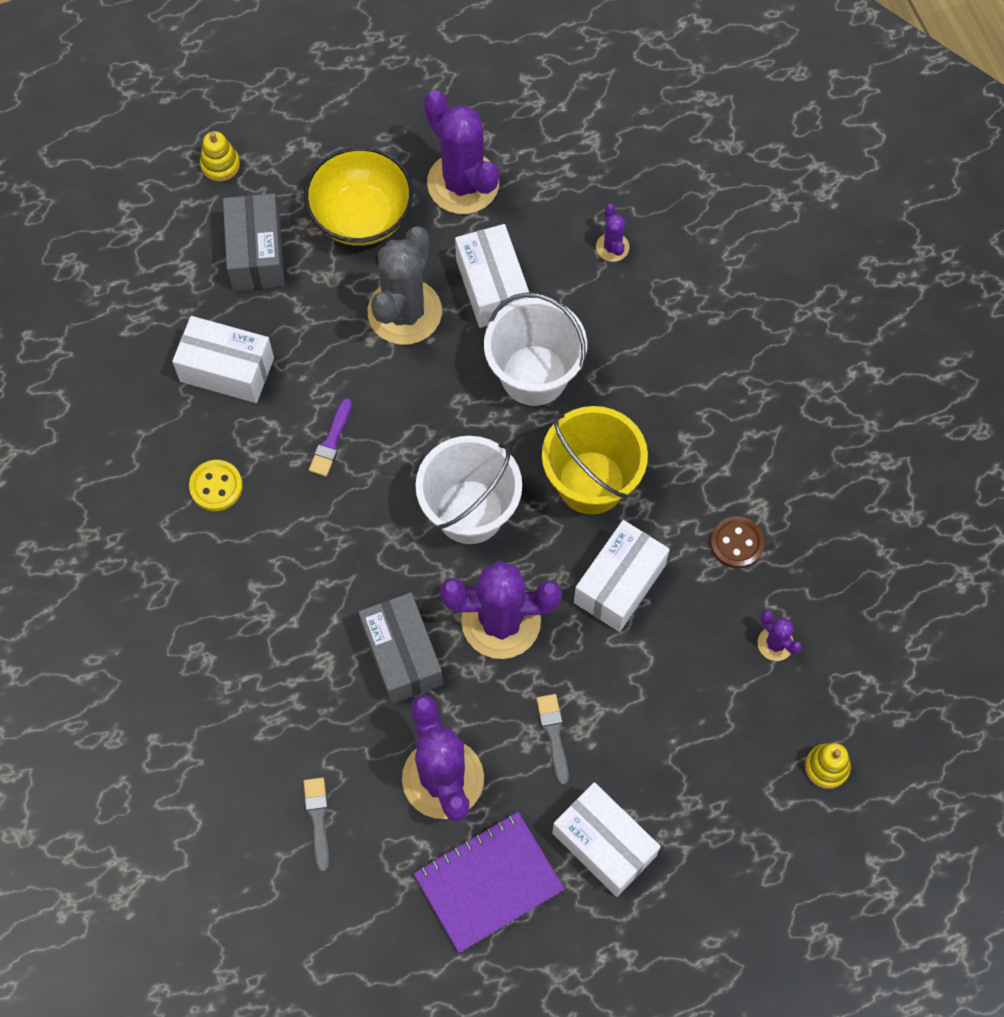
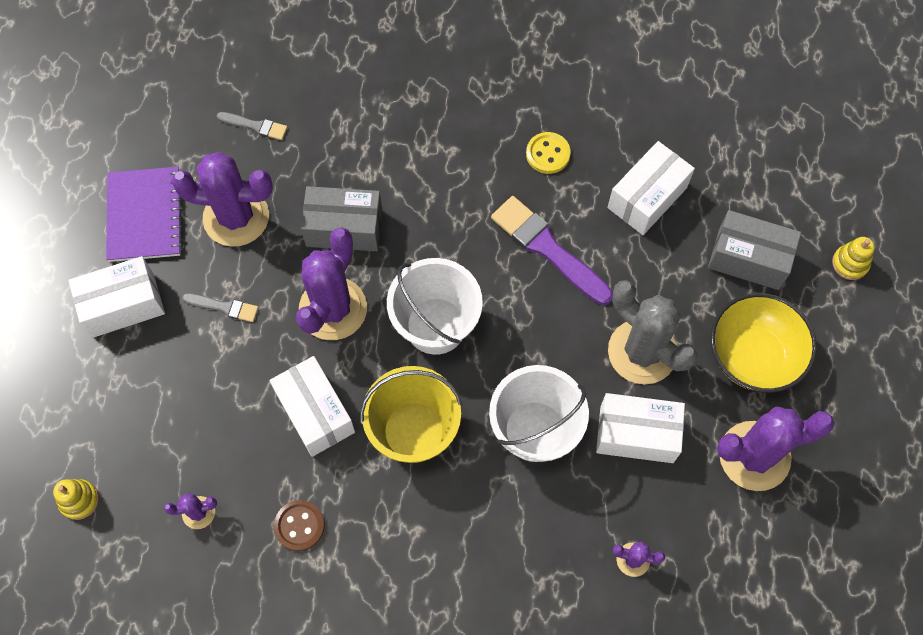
camera: 115 degrees right, 0 degrees up
purple brush [309,398,352,477] -> purple brush [491,196,613,305], size x1.95

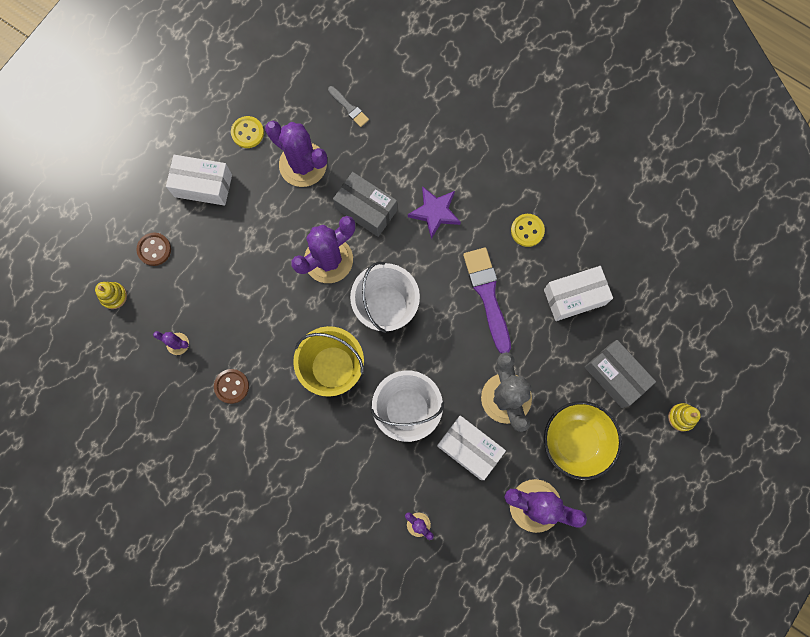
camera: 30 degrees right, 10 degrees up
purple notebook [106,167,183,262] -> yellow button [231,116,264,148]
grey brush [182,293,258,322] -> none
white box [269,356,355,457] -> none
none -> brown button [136,233,171,266]
none -> purple star [408,186,461,239]

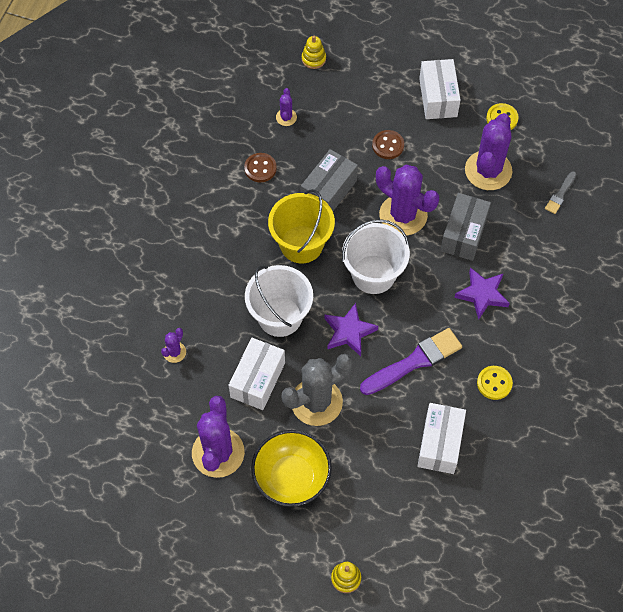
camera: 75 degrees right, 15 degrees down
brown button [136,233,171,266] -> brown button moved to [372,130,404,159]
white box [544,266,613,321] -> white box turned 45 degrees clockwise [417,403,466,474]
grey box [585,340,656,408] -> grey box moved to [301,149,358,211]
none -> purple star [324,303,378,356]

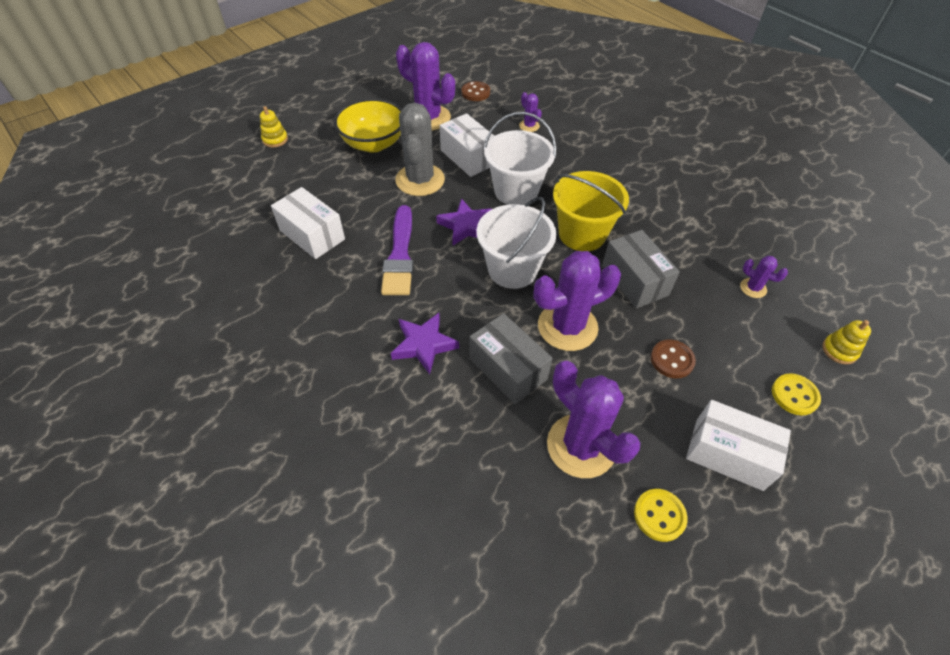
camera: 120 degrees right, 10 degrees down
brown button [244,153,277,182] -> brown button moved to [462,81,490,101]
yellow button [477,366,513,400] -> yellow button moved to [772,373,821,415]
grey brush [545,171,576,214] -> none

